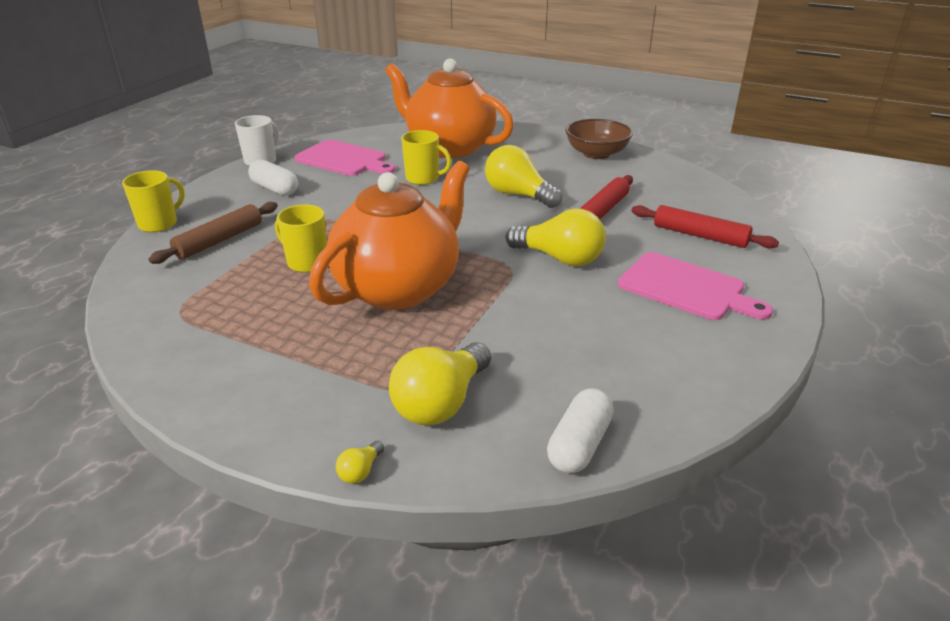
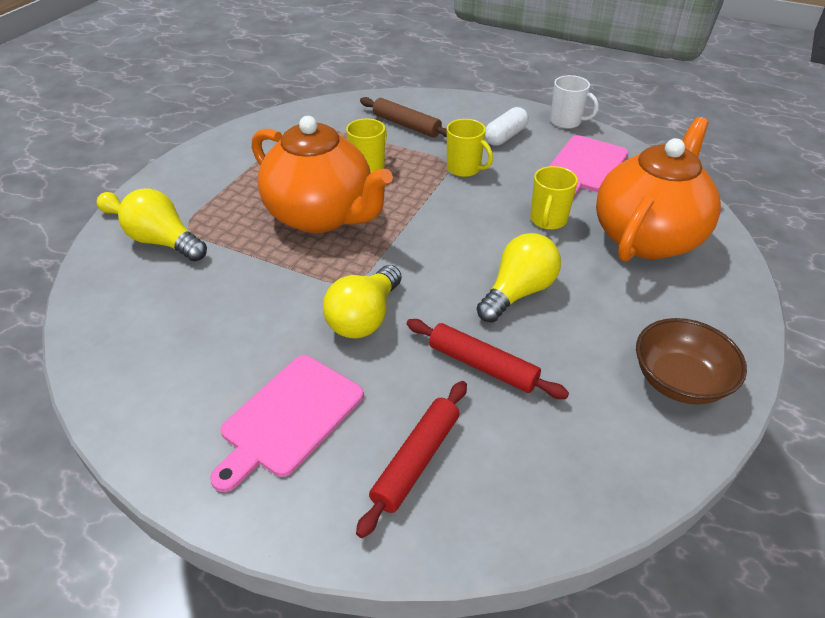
camera: 90 degrees right, 10 degrees up
yellow mug [122,170,185,232] -> yellow mug moved to [447,119,493,177]
white capsule [547,388,614,473] -> none

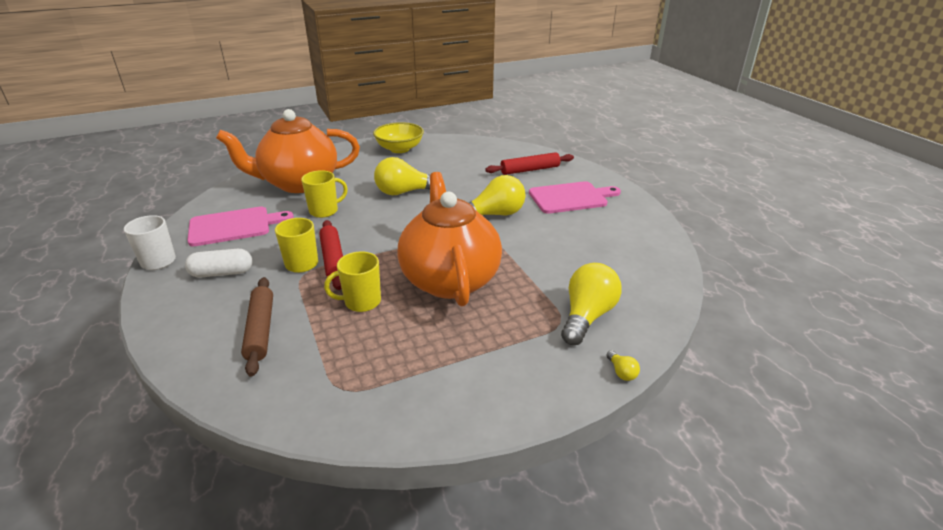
camera: 140 degrees left, 10 degrees down
yellow light bulb [118,188,207,262] -> yellow light bulb turned 135 degrees counterclockwise [561,263,622,345]
red rolling pin [407,319,569,399] -> red rolling pin moved to [319,220,343,290]
brown bowl [636,318,747,404] -> yellow bowl [373,122,424,153]

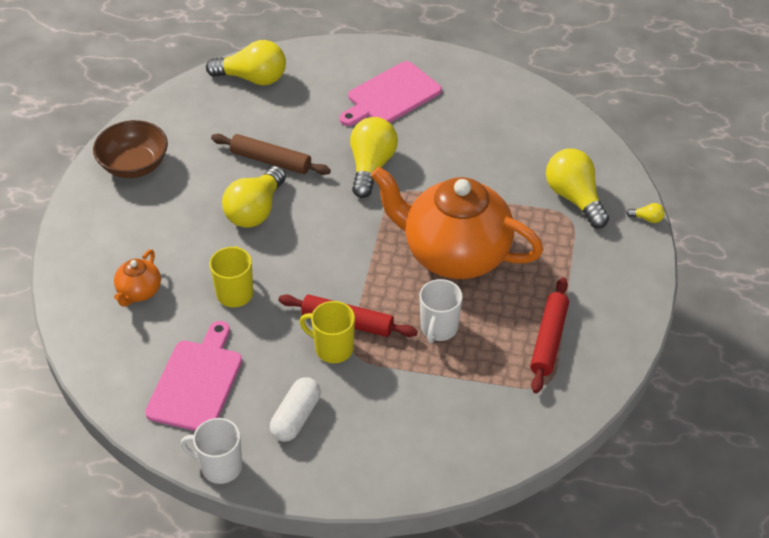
camera: 55 degrees left, 15 degrees up
orange teapot [216,109,360,193] -> orange teapot [114,250,161,307], size x0.42
brown rolling pin [241,277,273,377] -> brown rolling pin moved to [211,134,331,175]
yellow mug [324,251,381,312] -> white mug [419,279,463,343]
yellow bowl [373,122,424,153] -> brown bowl [93,120,168,178]
red rolling pin [485,152,574,175] -> red rolling pin moved to [530,277,569,393]
pink cutting board [529,181,621,214] -> pink cutting board turned 150 degrees counterclockwise [339,61,442,126]
none -> yellow light bulb [206,40,286,85]

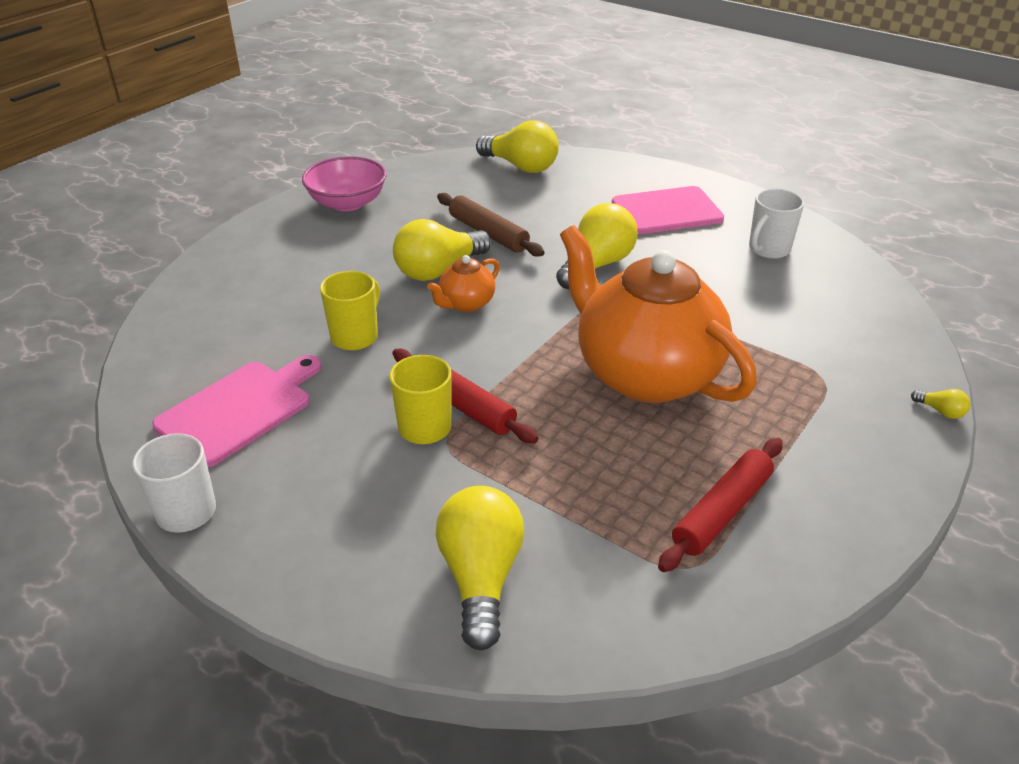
camera: 25 degrees right, 10 degrees down
brown bowl [93,120,168,178] -> pink bowl [302,156,386,212]
orange teapot [114,250,161,307] -> orange teapot moved to [427,255,500,312]
white capsule [270,377,321,442] -> none
white mug [419,279,463,343] -> white mug moved to [749,189,804,259]
yellow light bulb [546,149,609,228] -> yellow light bulb moved to [436,486,524,650]

